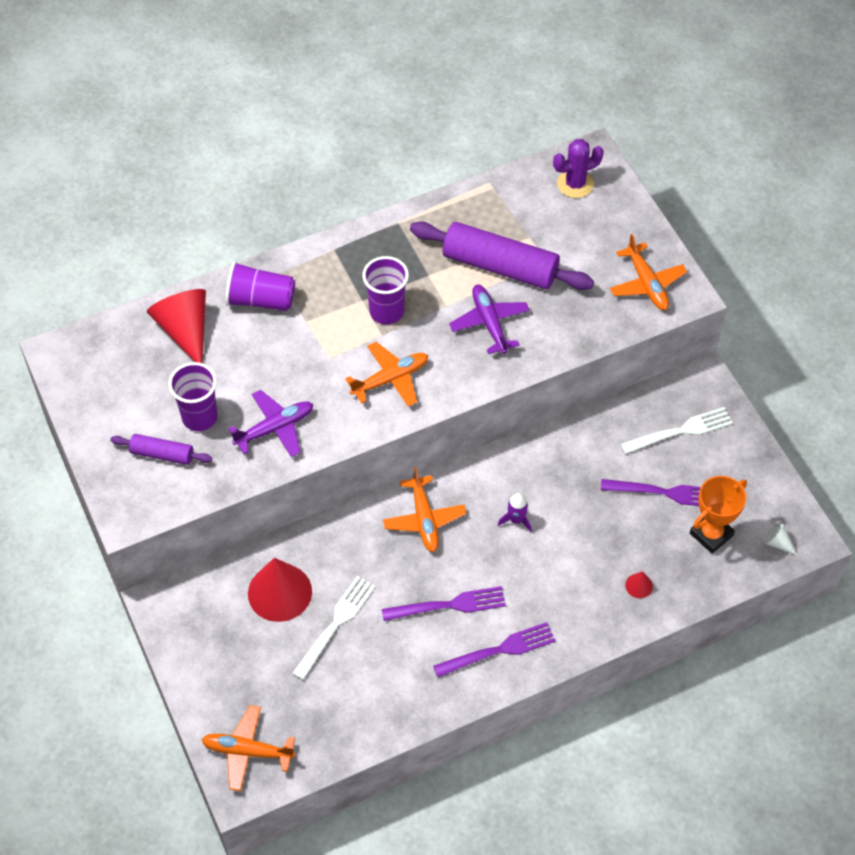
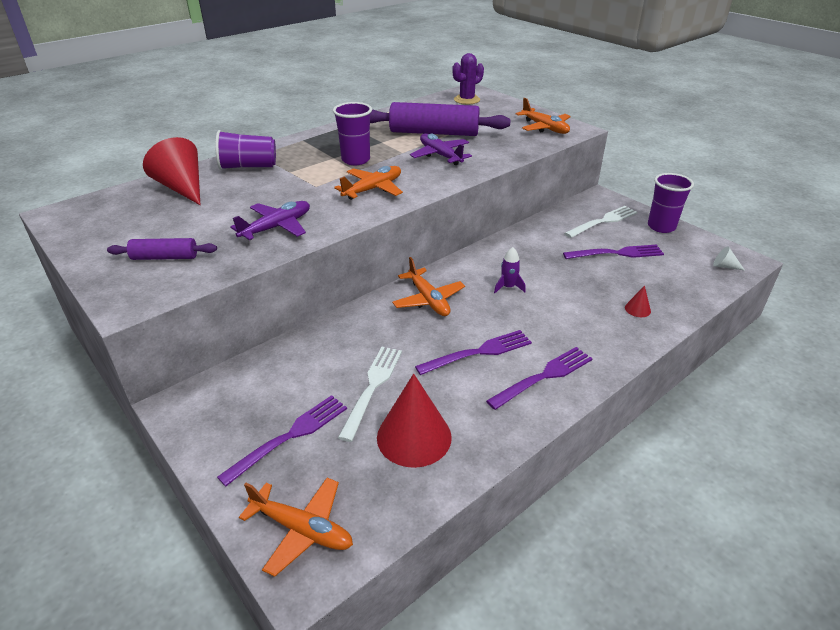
camera: 15 degrees left, 20 degrees down
purple cup [168,362,218,431] -> purple cup moved to [648,173,694,233]
orange plane [202,705,295,791] -> orange plane turned 150 degrees counterclockwise [239,478,353,577]
red cone [248,558,312,622] -> red cone moved to [377,374,452,468]
orange trophy [690,476,747,554] -> none
none -> purple fork [217,395,347,487]

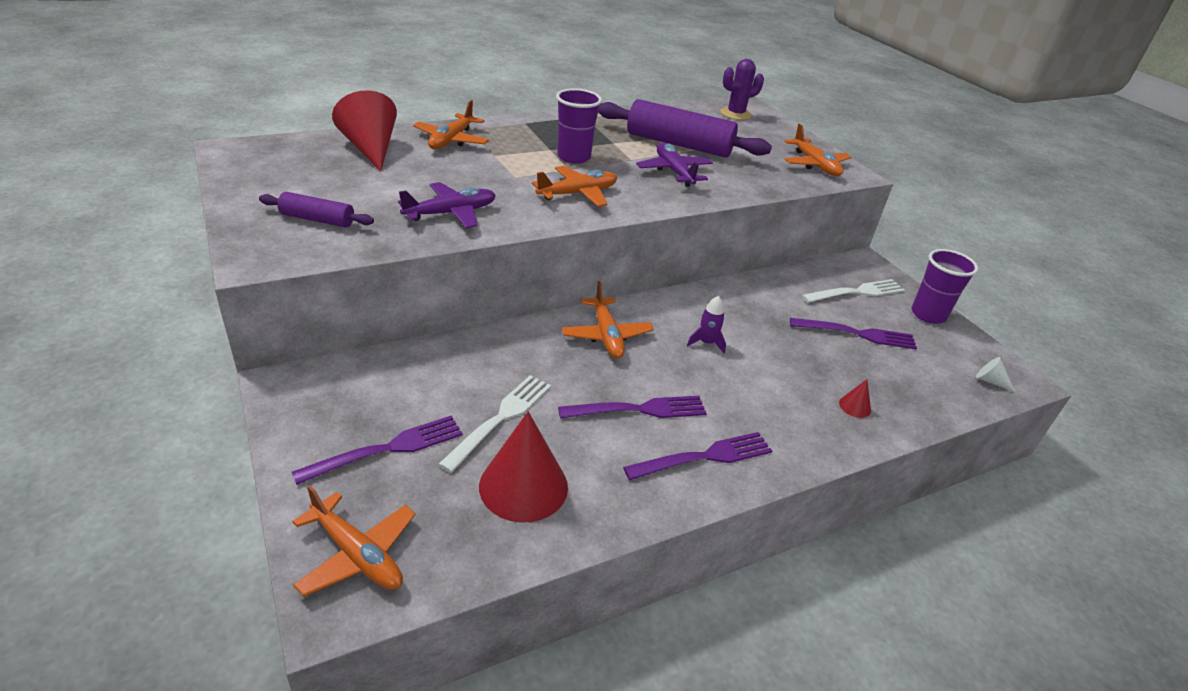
camera: 10 degrees right, 0 degrees up
purple cup [215,130,276,170] -> orange plane [413,100,489,149]

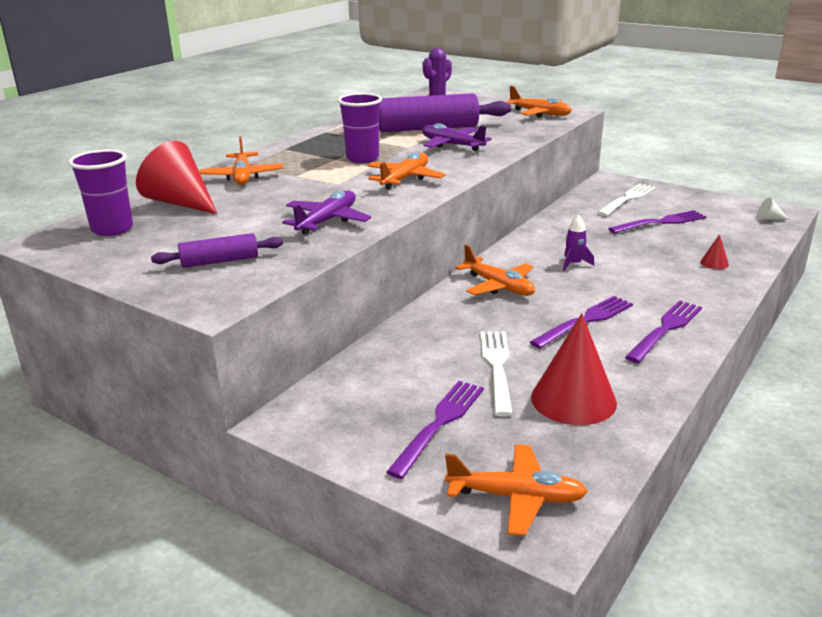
camera: 25 degrees left, 10 degrees down
purple cup [912,249,978,324] -> purple cup moved to [68,150,133,236]

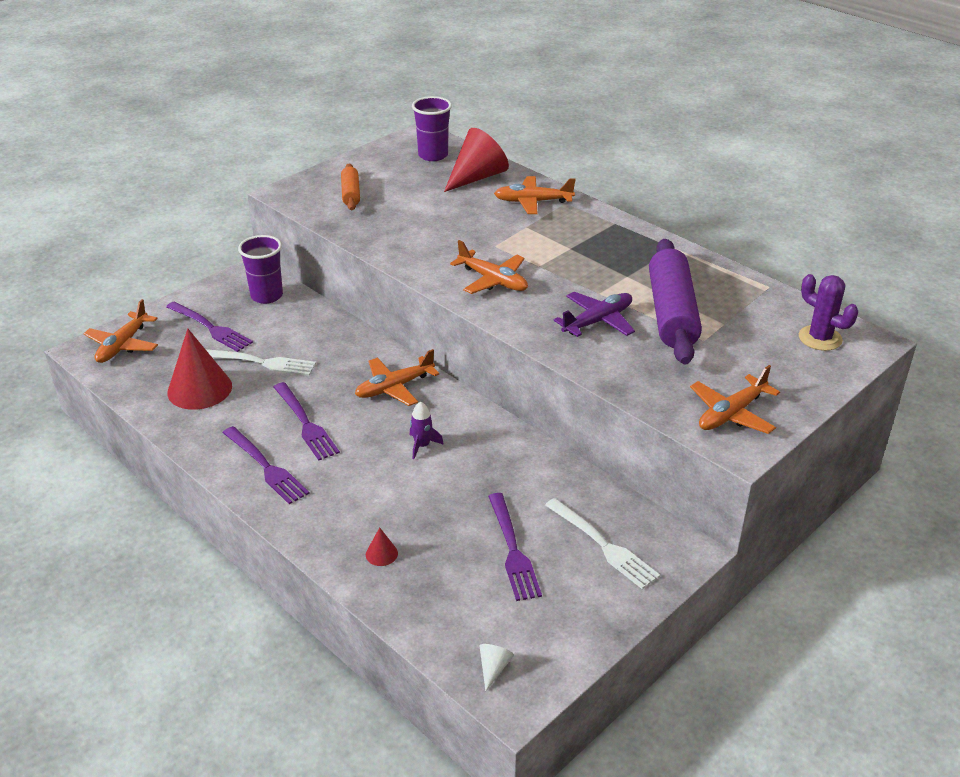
camera: 100 degrees right, 10 degrees up
purple rolling pin [151,233,283,268] -> orange rolling pin [341,164,360,210]
purple plane [282,191,371,235] -> none
purple cup [338,93,382,163] -> purple cup moved to [238,235,283,304]

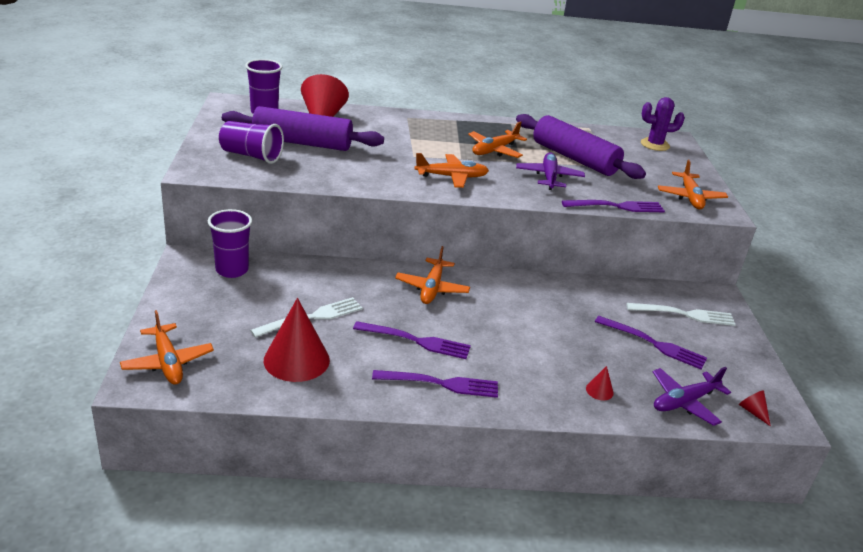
camera: 50 degrees left, 5 degrees down
purple fork [166,301,253,352] -> purple fork moved to [562,200,665,212]
orange rolling pin [341,164,360,210] -> purple cup [219,121,284,164]
purple rocket [410,401,444,459] -> none
white cone [480,644,514,691] -> red cone [739,390,771,427]
orange plane [494,176,576,214] -> orange plane moved to [468,121,527,158]
none -> purple rolling pin [222,106,384,151]
none -> purple plane [653,367,731,426]

